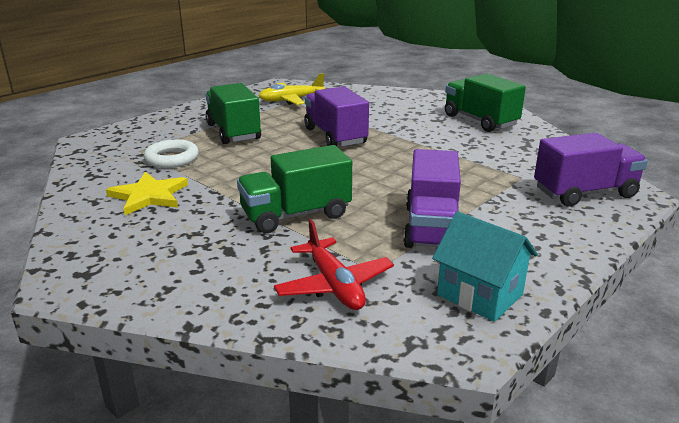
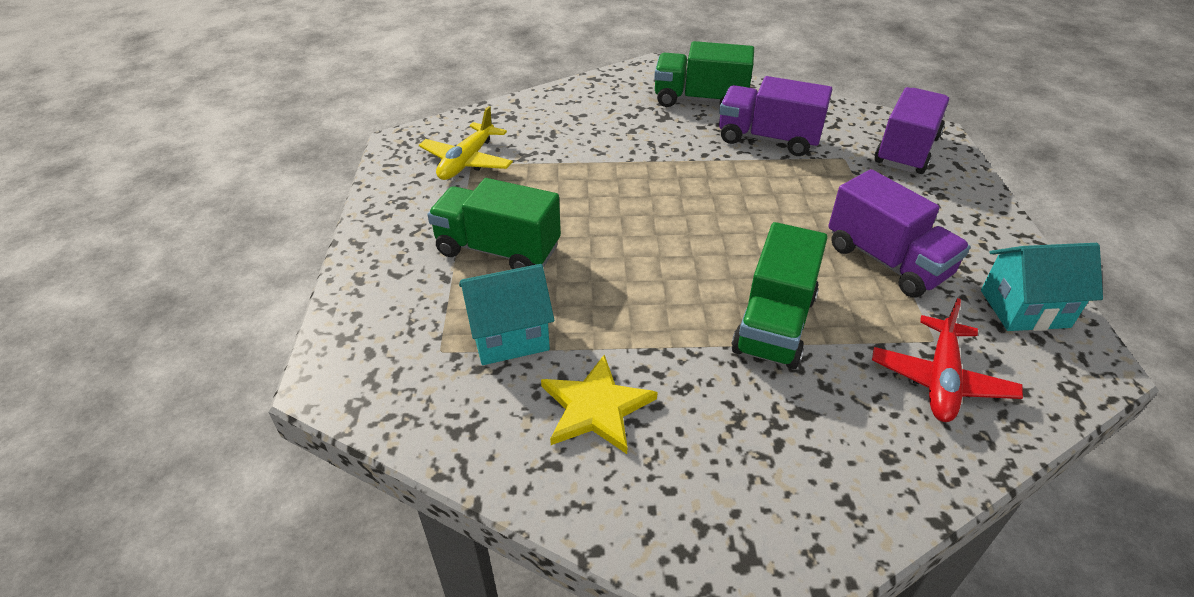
camera: 45 degrees left, 15 degrees up
white ring [144,139,199,168] -> turquoise house [459,264,554,365]
red plane [274,219,394,310] -> red plane turned 90 degrees clockwise [872,298,1023,422]
purple truck [304,86,369,147] -> purple truck moved to [719,76,832,156]

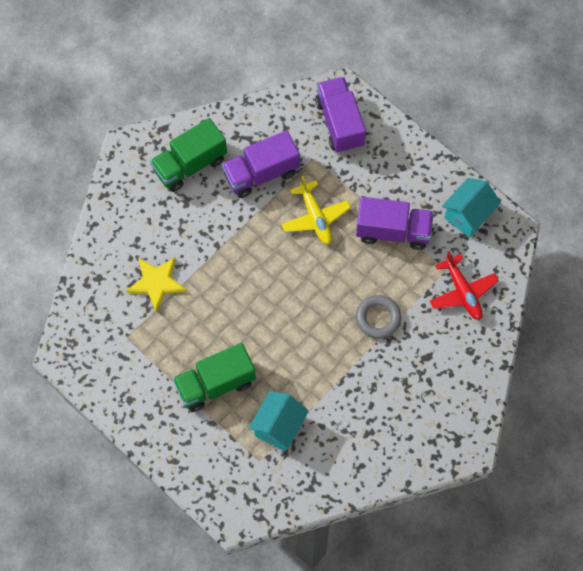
camera: 45 degrees left, 25 degrees up
yellow plane [419,106,513,180] -> yellow plane moved to [281,176,351,244]
yellow star [541,355,658,454] -> yellow star moved to [126,257,187,312]
green truck [732,222,828,369] -> grey ring [356,295,402,339]

